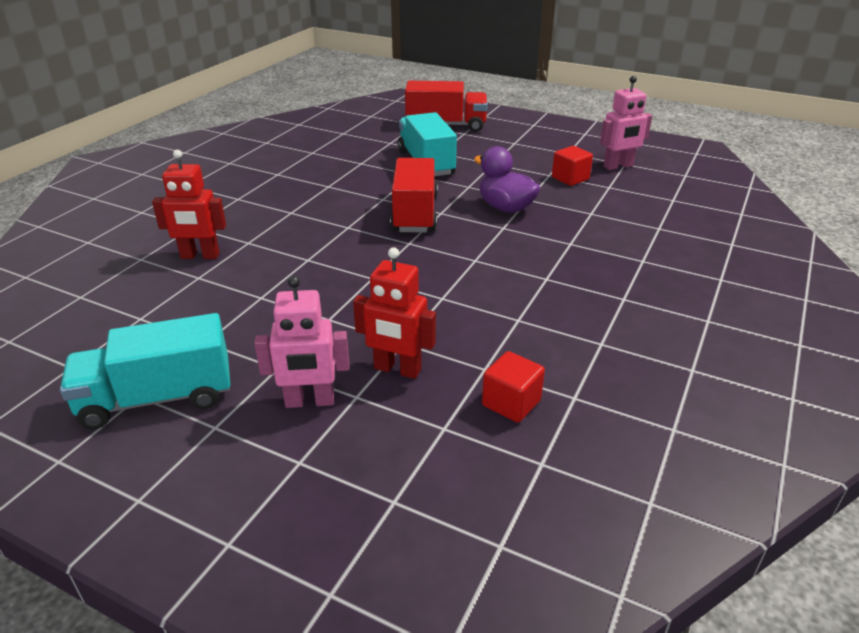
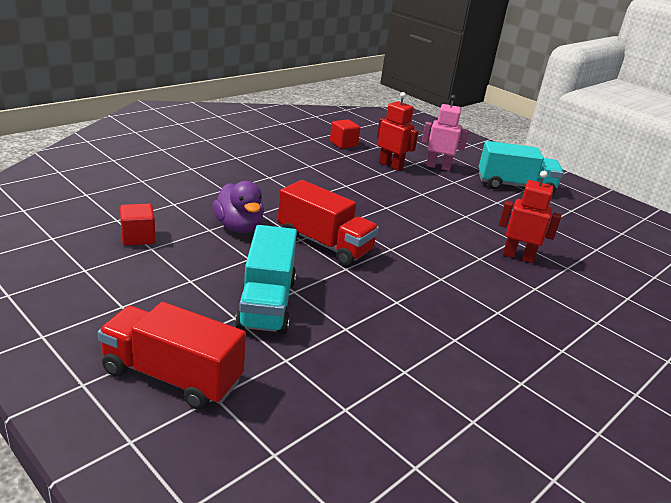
camera: 165 degrees left, 5 degrees down
red truck [390,158,438,233] -> red truck turned 75 degrees counterclockwise [278,180,379,266]
pink robot [600,76,652,170] -> none

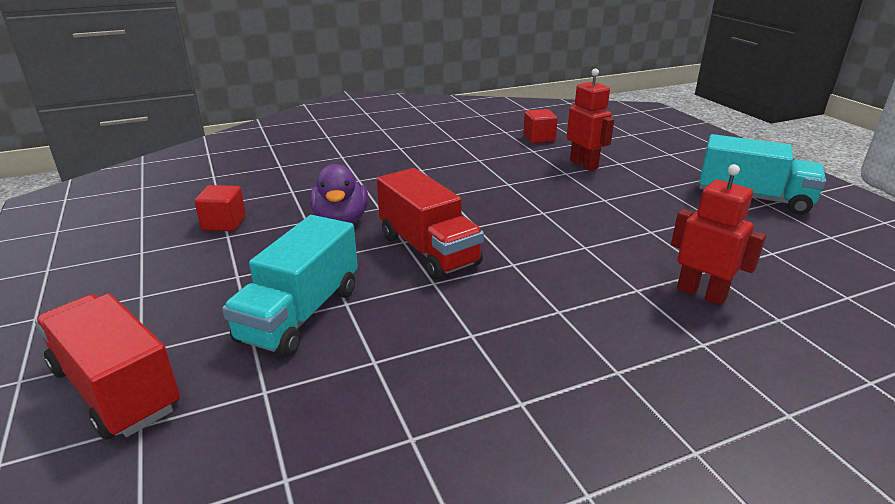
camera: 25 degrees right, 0 degrees up
pink robot [422,95,469,171] -> none

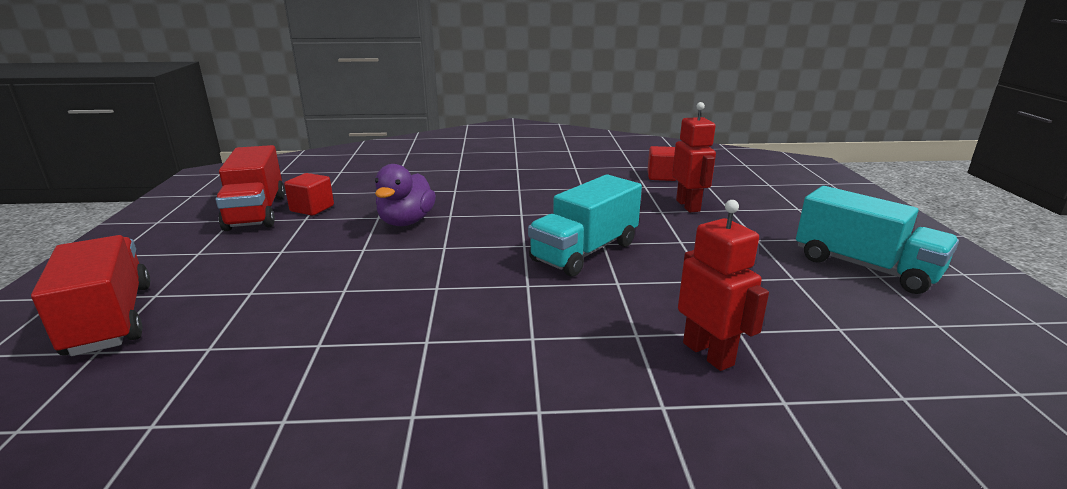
camera: 20 degrees right, 5 degrees down
turquoise truck [222,215,358,357] -> turquoise truck moved to [528,175,642,277]
red truck [377,168,484,280] -> red truck moved to [216,145,285,231]

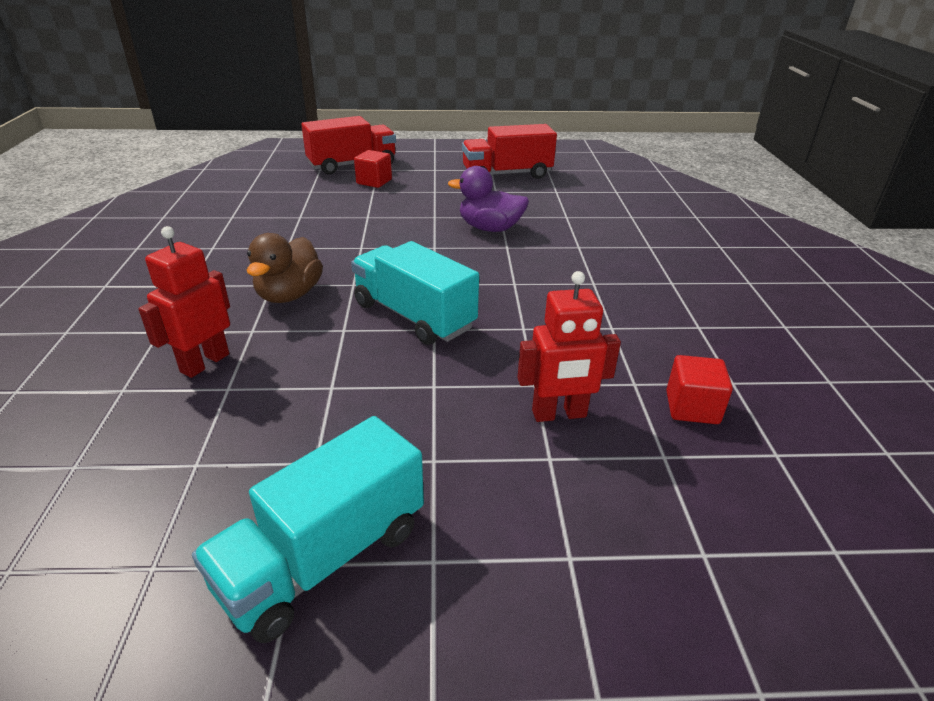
camera: 90 degrees right, 10 degrees up
red cube [284,173,334,216] -> red cube moved to [354,150,392,188]
red robot [678,200,769,371] -> red robot turned 150 degrees clockwise [138,226,230,378]
none -> brown duck [247,233,323,303]

